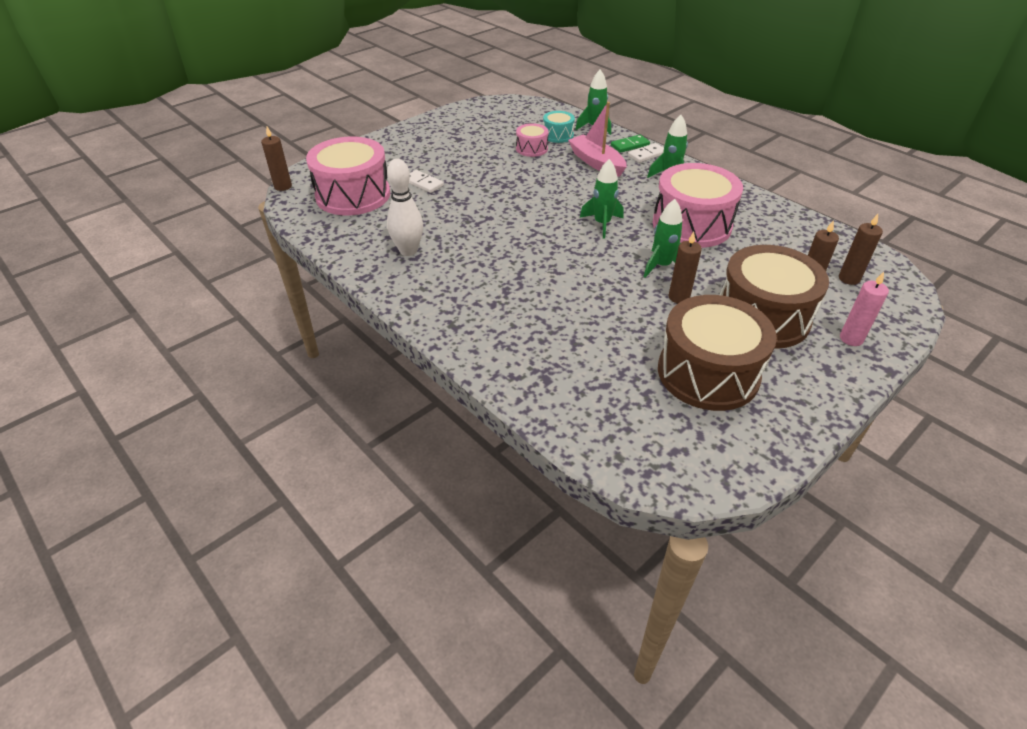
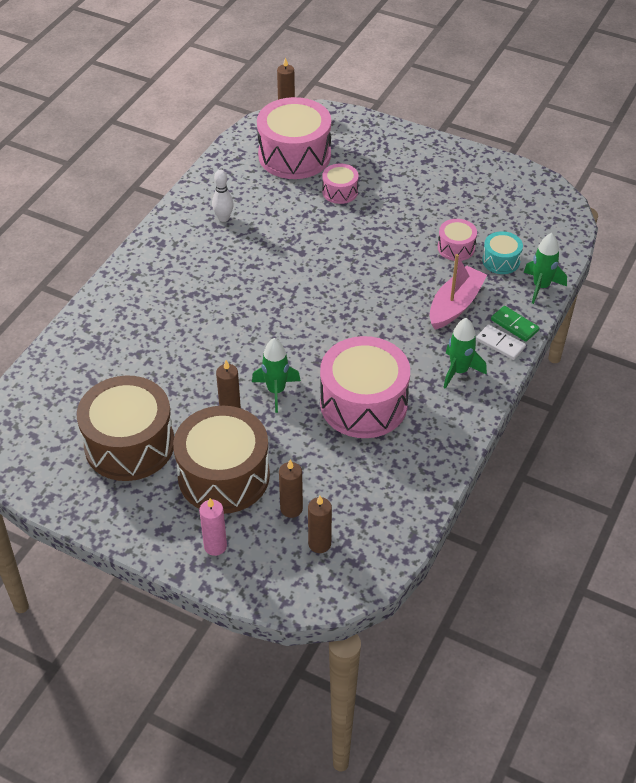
camera: 70 degrees right, 5 degrees up
white bowling pin [387,159,423,256] -> white bowling pin [212,170,234,222], size x0.66
white domino [409,170,444,193] -> pink drum [322,164,359,204]
green rocket [580,159,624,239] -> none

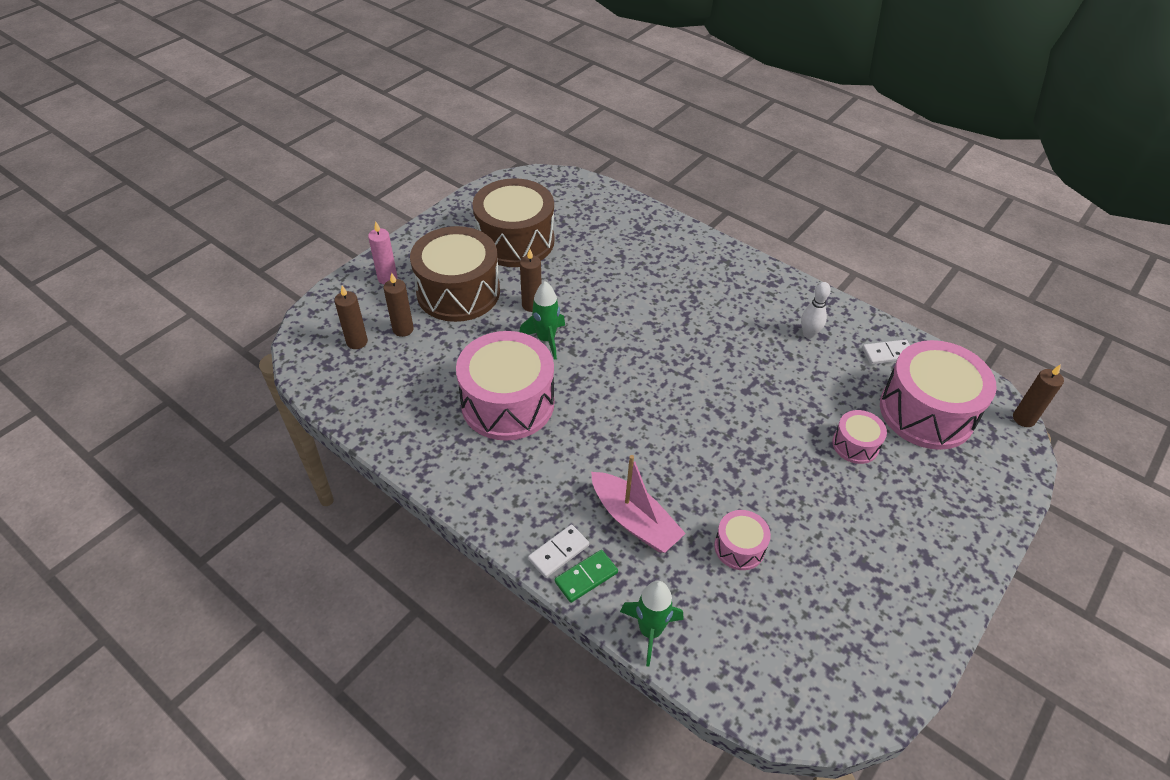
camera: 100 degrees right, 0 degrees up
green rocket [443,318,487,389] -> none
turquoise drum [482,231,523,274] -> none
none -> white domino [862,339,910,364]

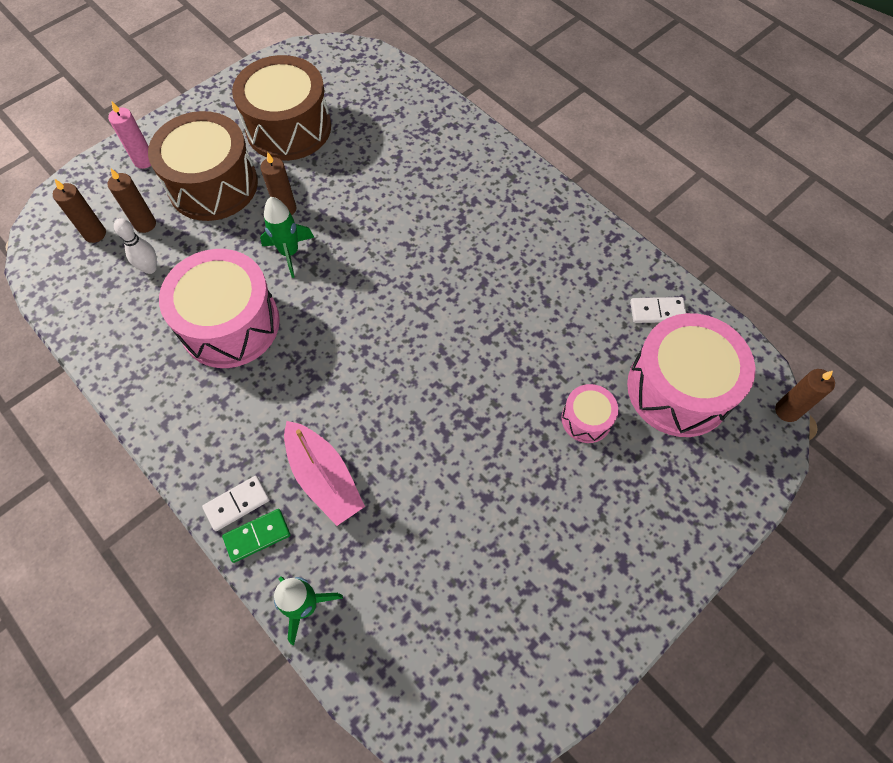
camera: 10 degrees right, 15 degrees up
pink drum [714,510,771,570] -> none
white bowling pin [801,282,831,338] -> white bowling pin moved to [114,218,157,274]

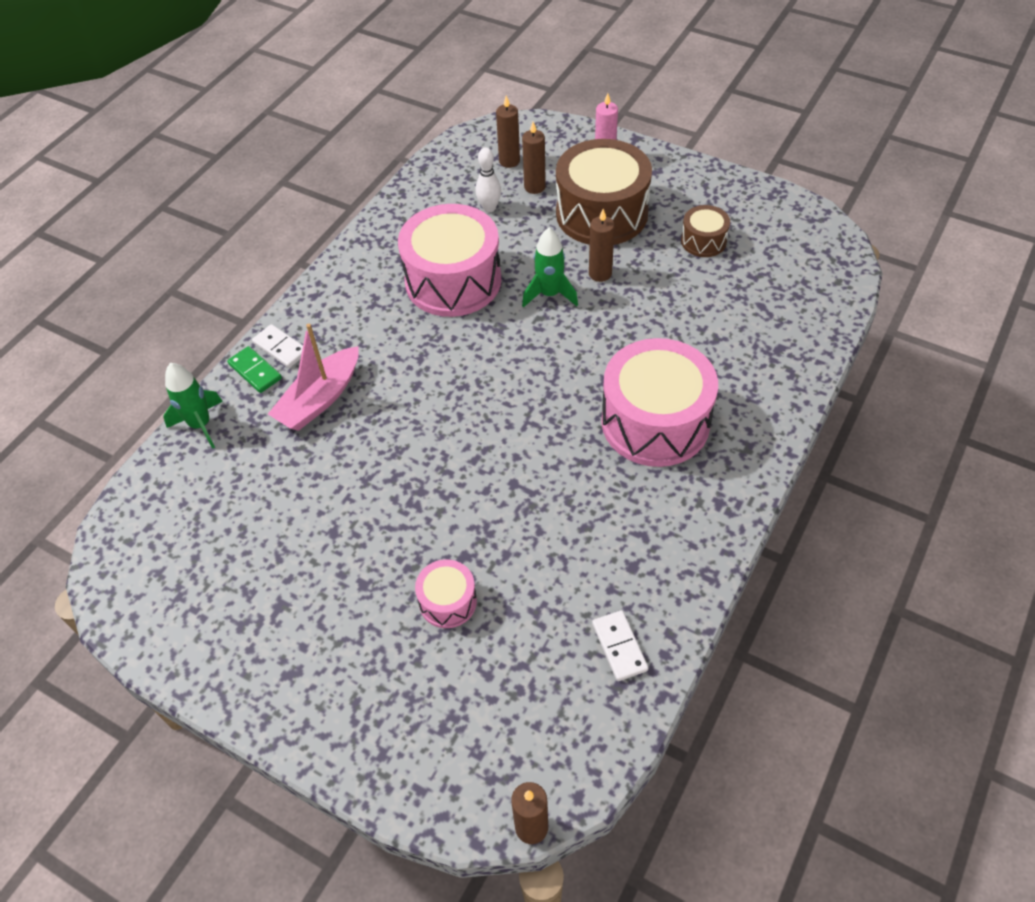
camera: 75 degrees right, 10 degrees down
brown drum [232,55,331,161] -> brown drum [681,205,730,257], size x0.48
pink drum [627,313,755,437] -> pink drum moved to [601,338,718,467]

